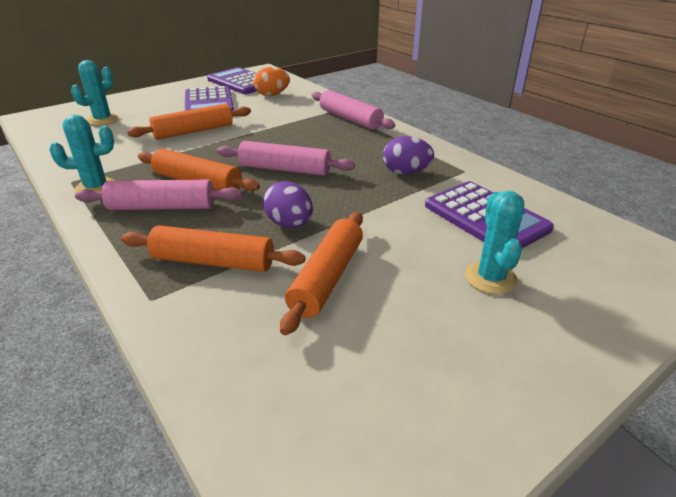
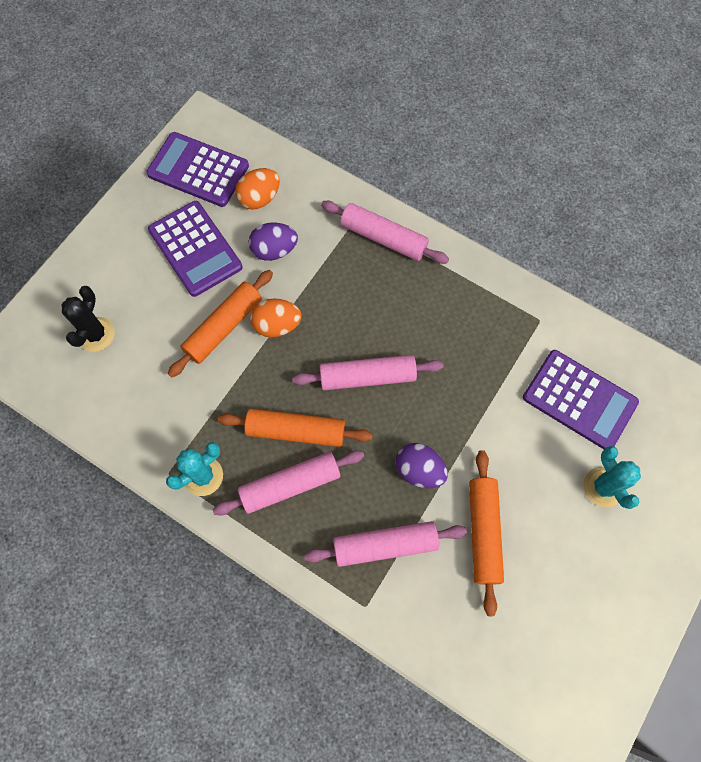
camera: 20 degrees left, 35 degrees up
turquoise cactus [71,60,119,126] -> black cactus [62,286,115,352]
orange rolling pin [121,225,305,272] -> pink rolling pin [304,521,467,567]
purple egg [383,136,434,174] -> purple egg moved to [248,222,298,261]
none -> orange egg [250,298,302,337]

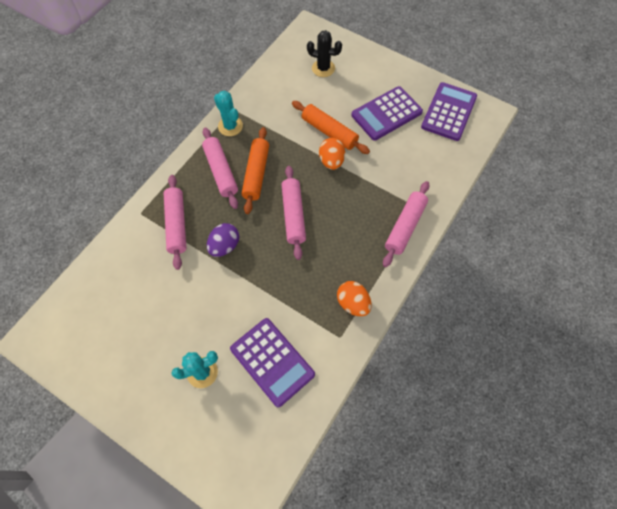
camera: 90 degrees right, 5 degrees down
orange egg [235,168,280,210] -> orange egg moved to [337,281,371,317]
purple egg [248,222,298,261] -> none
orange rolling pin [469,450,504,616] -> none
purple calculator [523,350,639,449] -> purple calculator turned 75 degrees counterclockwise [230,318,315,407]

